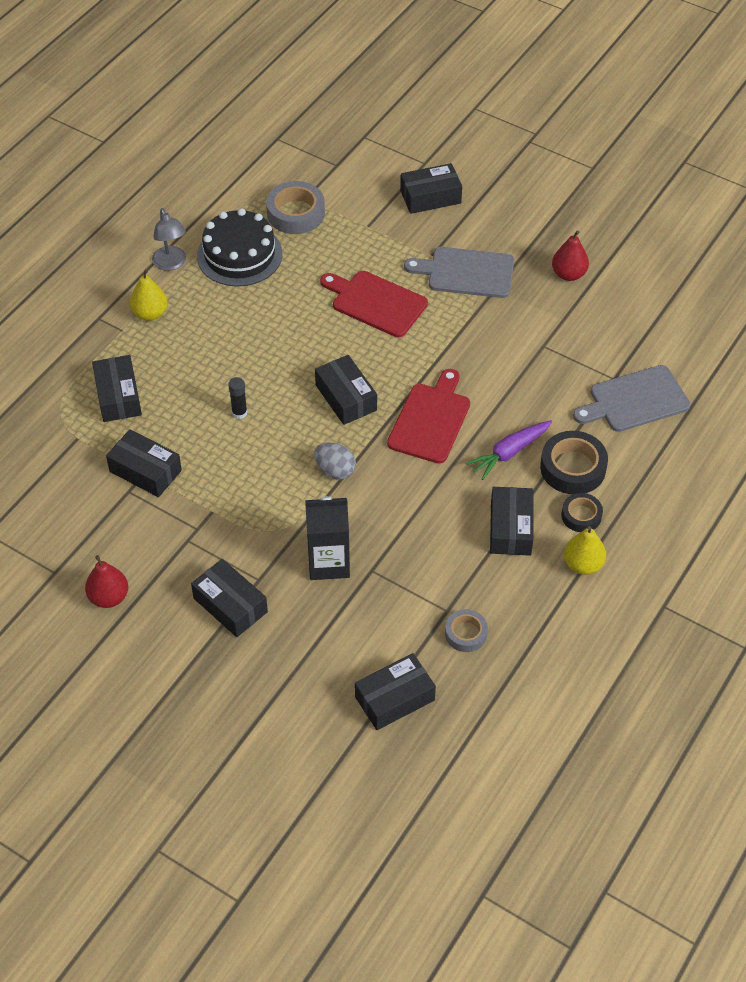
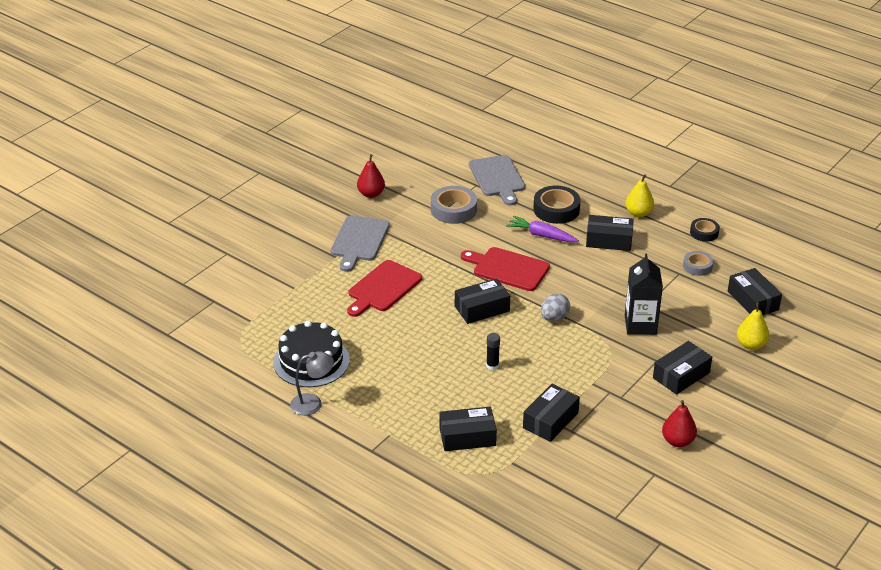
camera: 85 degrees left, 15 degrees down
yellow pear [130,269,168,321] -> yellow pear moved to [737,302,769,350]
grey tape [266,181,325,234] -> grey tape moved to [431,186,477,224]
black box [400,163,462,214] -> none
purple carrot [466,420,552,480] -> purple carrot turned 150 degrees clockwise [506,216,579,242]
black tape [561,493,603,532] -> black tape moved to [690,218,720,242]

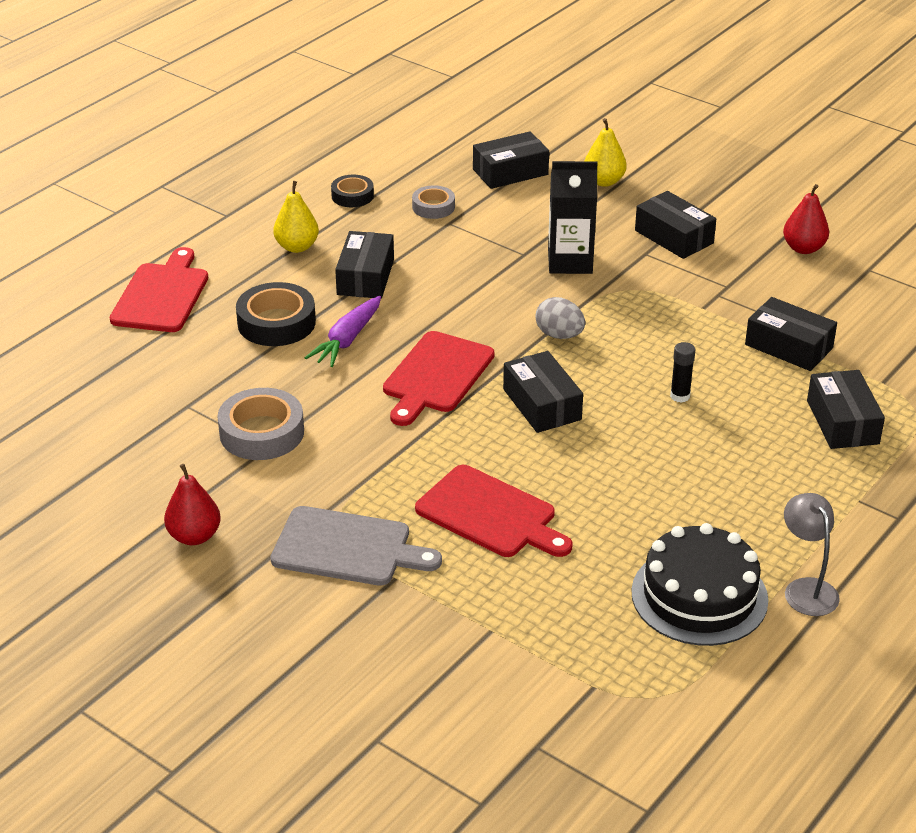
camera: 90 degrees left, 0 degrees up
grey cutting board [469,155,525,206] -> none
none -> red cutting board [110,247,208,332]

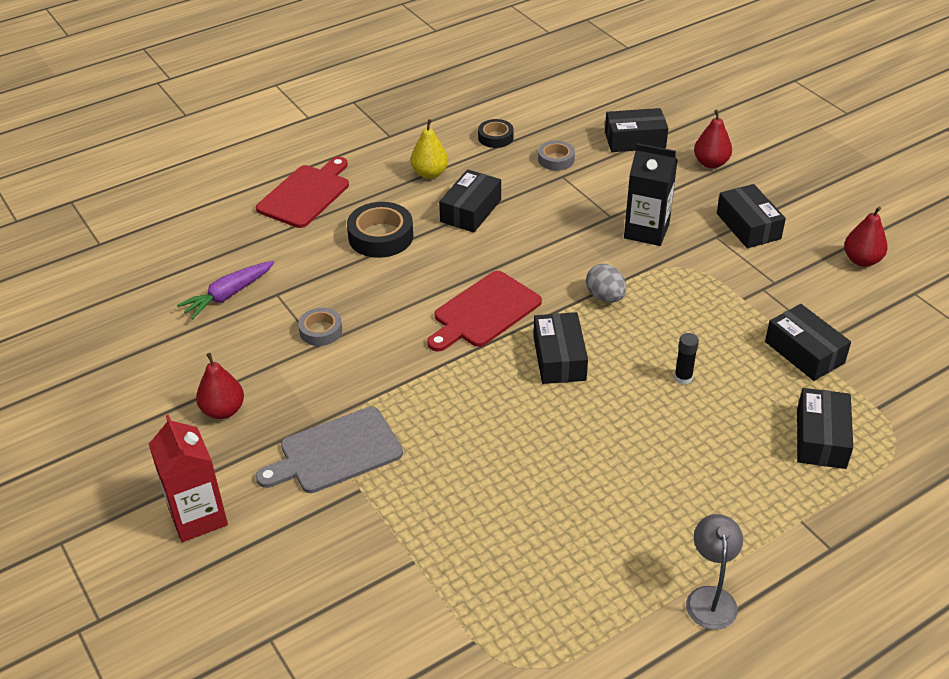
camera: 20 degrees right, 5 degrees up
grey tape [218,388,304,460] -> grey tape [298,308,342,346], size x0.60
grey cutting board [270,506,442,586] -> grey cutting board turned 120 degrees clockwise [256,407,403,493]
purple carrot [305,296,381,367] -> purple carrot moved to [177,261,275,319]
red cutting board [415,465,572,557] -> none
yellow pear [584,118,627,187] -> red pear [694,109,732,168]
black cake [631,523,769,646] -> none
none -> red carton [149,415,228,542]

